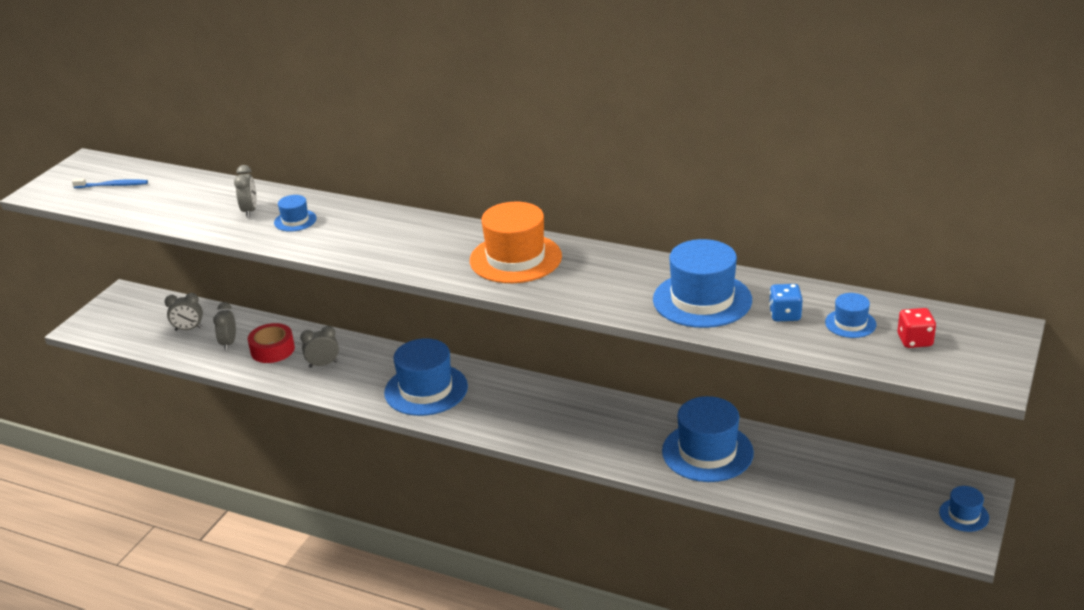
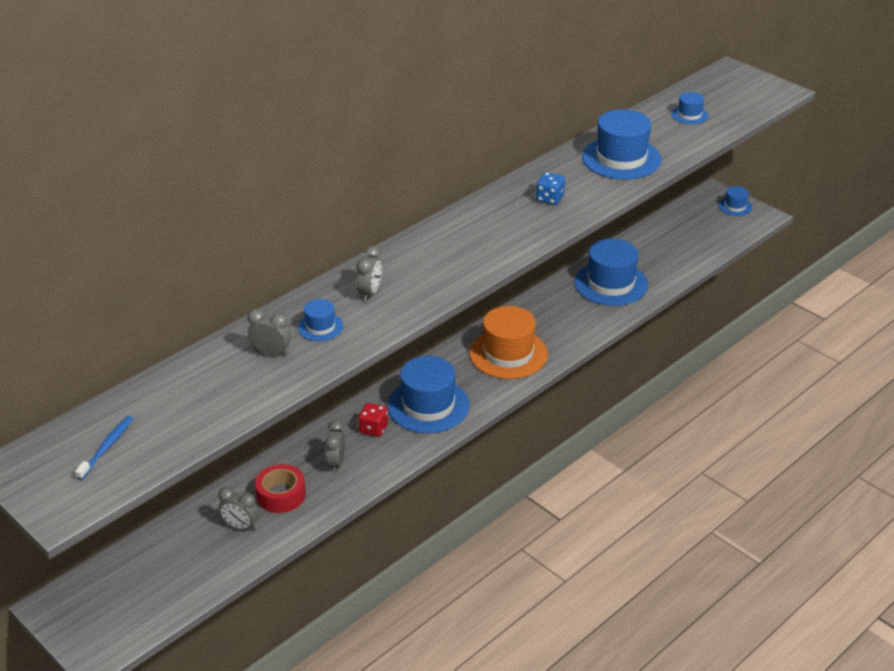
camera: 70 degrees left, 5 degrees up
grey clock [165,293,203,331] -> grey clock moved to [356,246,382,301]
orange hat [470,202,562,283] -> orange hat moved to [469,306,548,379]
blue dice [769,284,803,321] -> blue dice moved to [536,172,565,205]
red dice [897,308,936,348] -> red dice moved to [358,403,388,437]

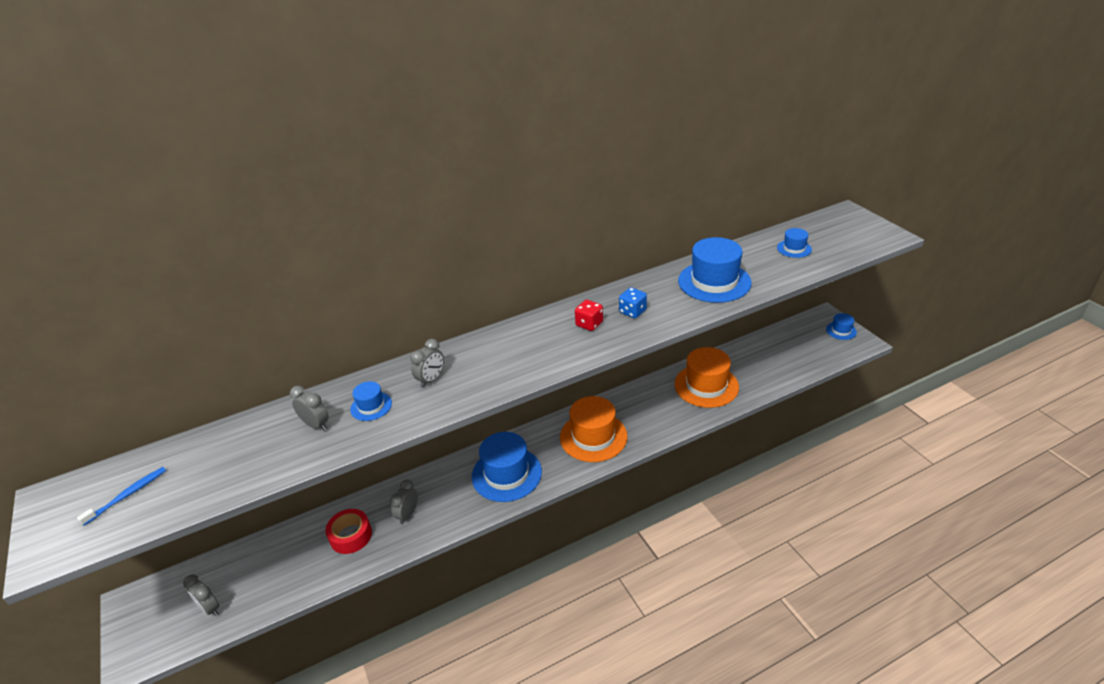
camera: 20 degrees right, 0 degrees up
grey clock [219,487,259,531] -> grey clock moved to [183,575,219,616]
red dice [358,403,388,437] -> red dice moved to [575,300,603,331]
blue hat [574,239,648,306] -> orange hat [674,347,739,408]

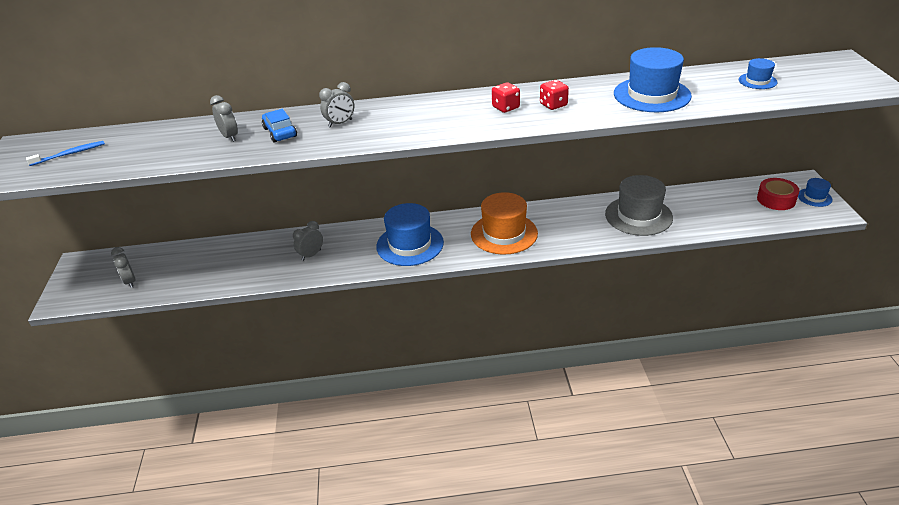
camera: 20 degrees right, 0 degrees up
red tape [325,509,372,554] -> red tape moved to [757,178,799,210]
blue hat [350,381,392,421] -> blue car [262,109,297,143]
blue dice [619,287,647,318] -> red dice [540,80,569,110]
orange hat [674,347,739,408] -> grey hat [605,175,673,236]

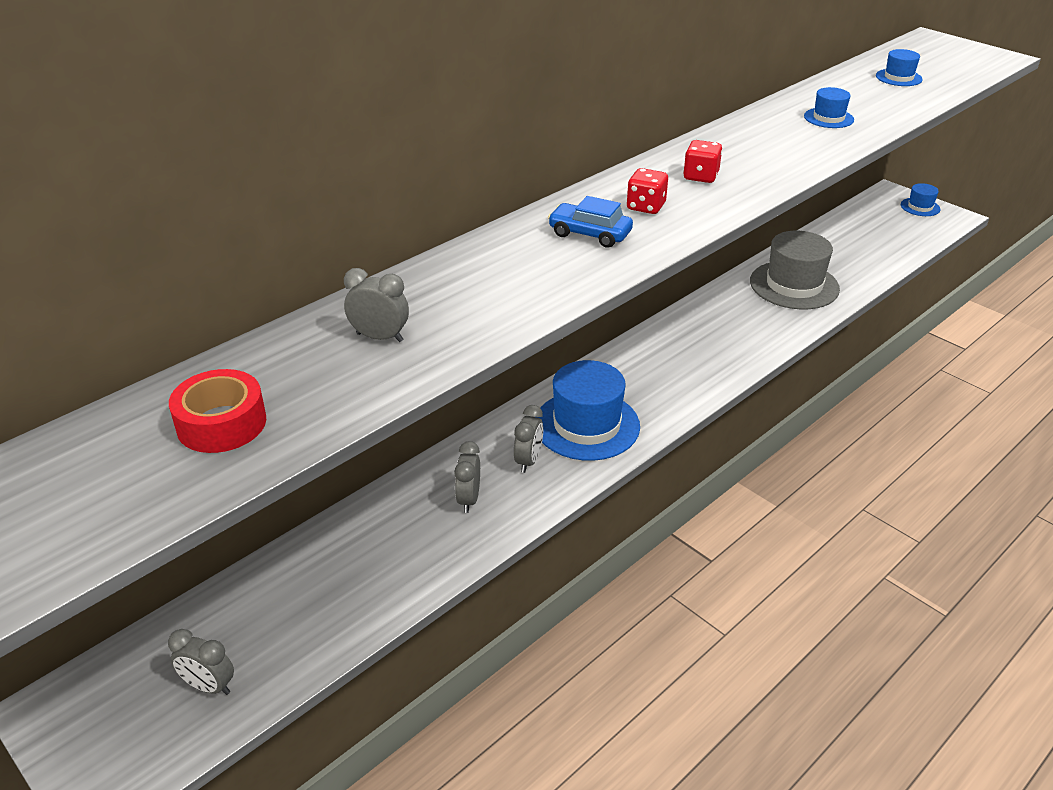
camera: 40 degrees left, 0 degrees up
blue toothbrush [26,141,105,166] -> none
blue car [262,109,297,143] -> blue car moved to [548,196,633,248]
grey clock [319,82,355,128] -> grey clock moved to [514,405,543,473]
orange hat [471,192,538,255] -> none
red dice [540,80,569,110] -> red dice moved to [627,168,668,214]
blue hat [614,47,692,112] -> blue hat [804,87,854,128], size x0.49
red tape [757,178,799,210] -> red tape moved to [169,369,266,453]

